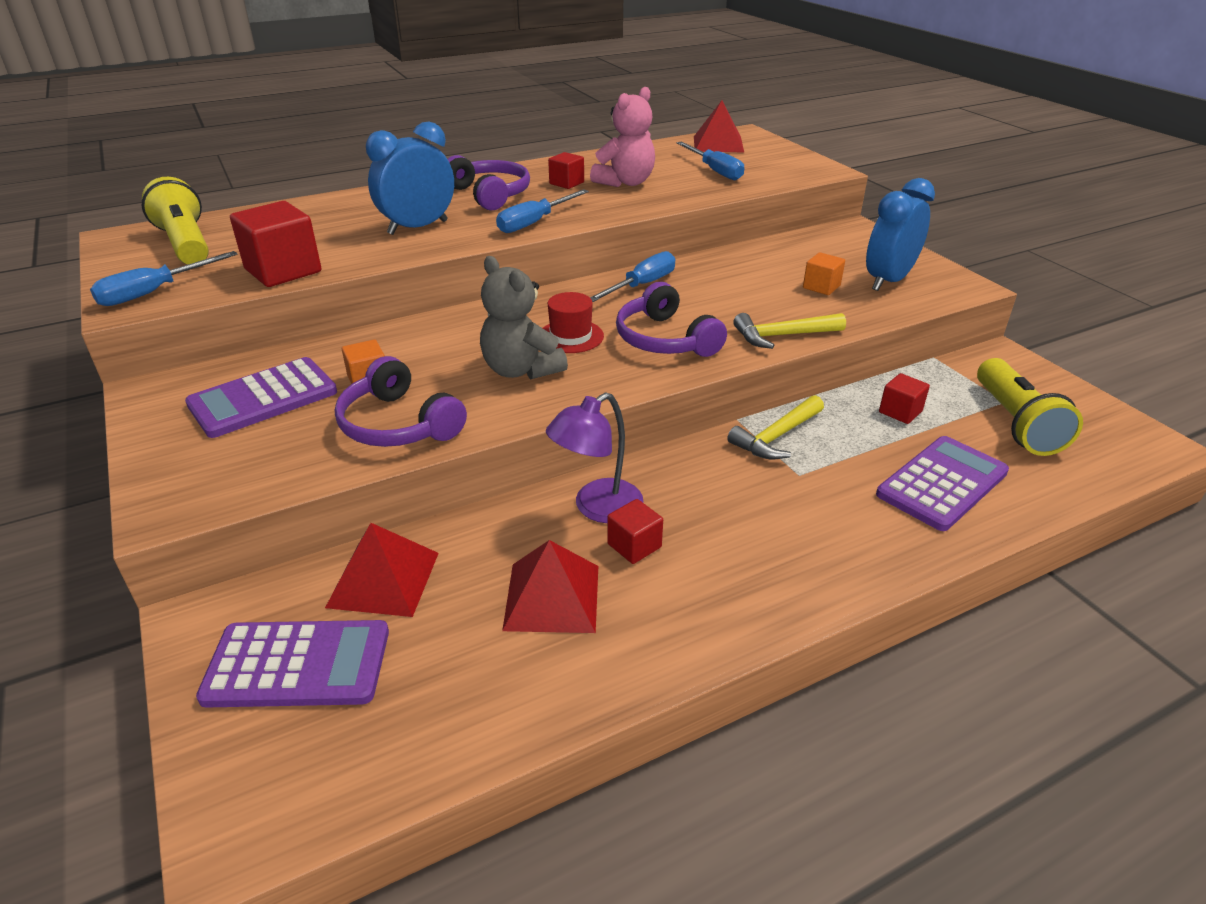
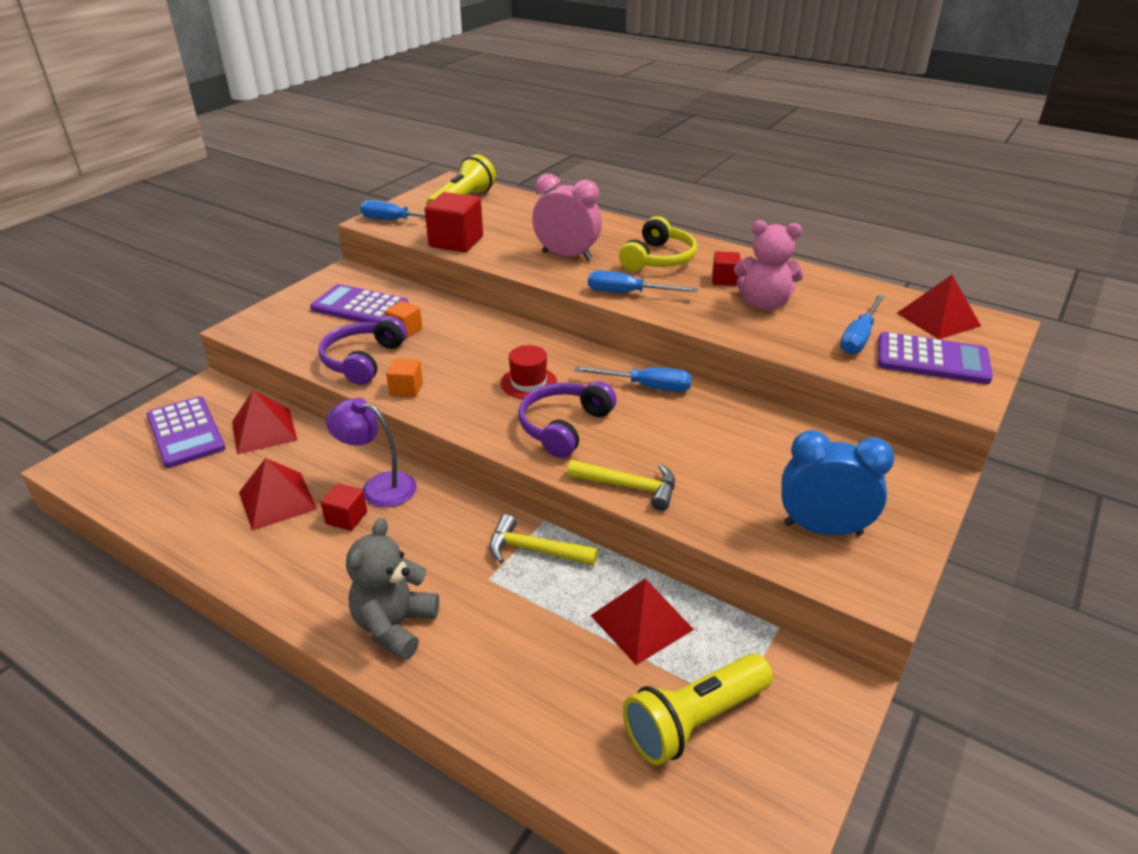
camera: 60 degrees right, 0 degrees up
blue clock [366,121,454,235] -> pink clock [532,174,602,261]
purple headphones [448,155,530,211] -> yellow headphones [619,216,697,271]
grey teddy bear [480,256,568,380] -> grey teddy bear moved to [346,518,439,660]
yellow hammer [733,313,846,349] -> yellow hammer turned 150 degrees clockwise [567,460,675,511]
orange cube [803,252,845,295] -> orange cube moved to [386,358,423,397]
purple calculator [876,436,1009,531] -> purple calculator moved to [878,332,993,384]
red cube [879,373,930,424] -> red pyramid [590,578,694,665]

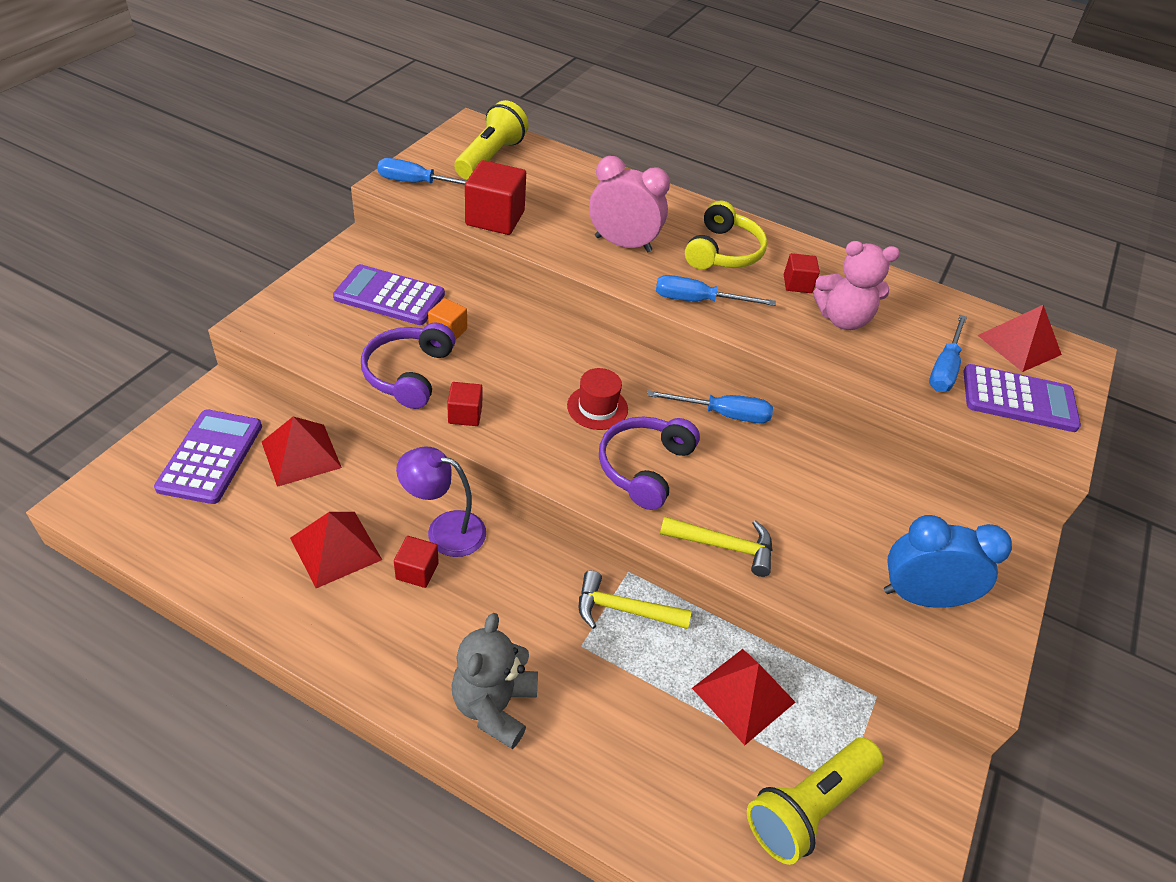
camera: 10 degrees left, 10 degrees up
purple calculator [146,396,225,468] -> purple calculator turned 135 degrees counterclockwise [154,410,262,504]
orange cube [386,358,423,397] -> red cube [447,382,482,426]

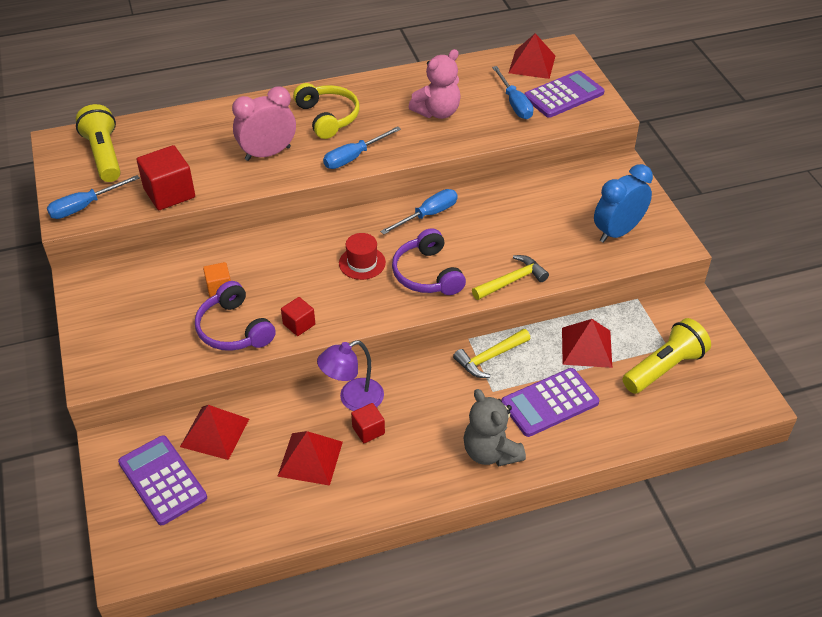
camera: 40 degrees left, 0 degrees up
purple calculator [333,264,445,325] -> purple calculator moved to [501,368,599,437]
yellow flashlight [747,738,883,865] -> yellow flashlight turned 135 degrees counterclockwise [623,318,711,394]
red cube [784,253,820,293] -> none

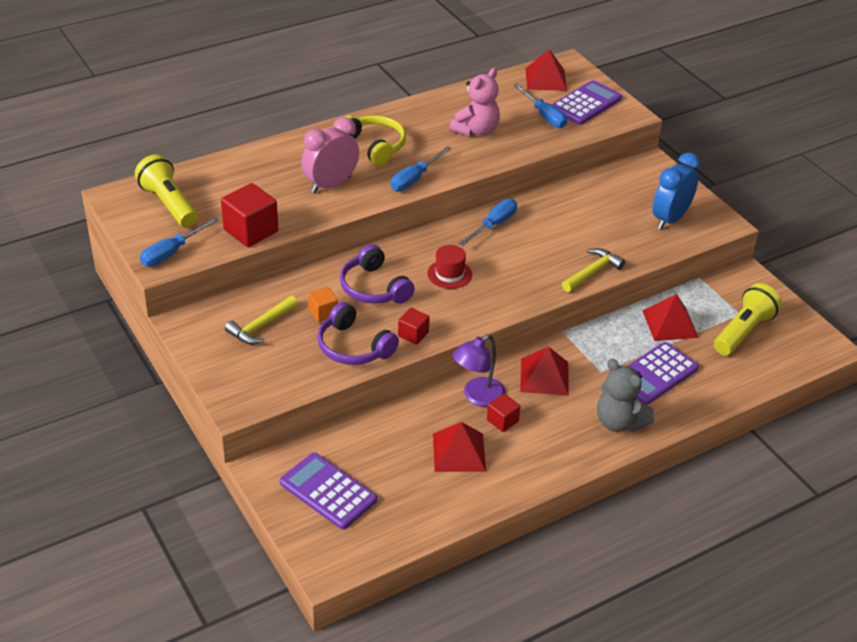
camera: 15 degrees left, 5 degrees down
red pyramid [180,405,249,460] -> red pyramid moved to [520,347,569,396]
purple headphones [392,228,466,295] -> purple headphones moved to [340,244,415,304]
yellow hammer [453,329,531,378] -> yellow hammer moved to [225,296,298,345]

